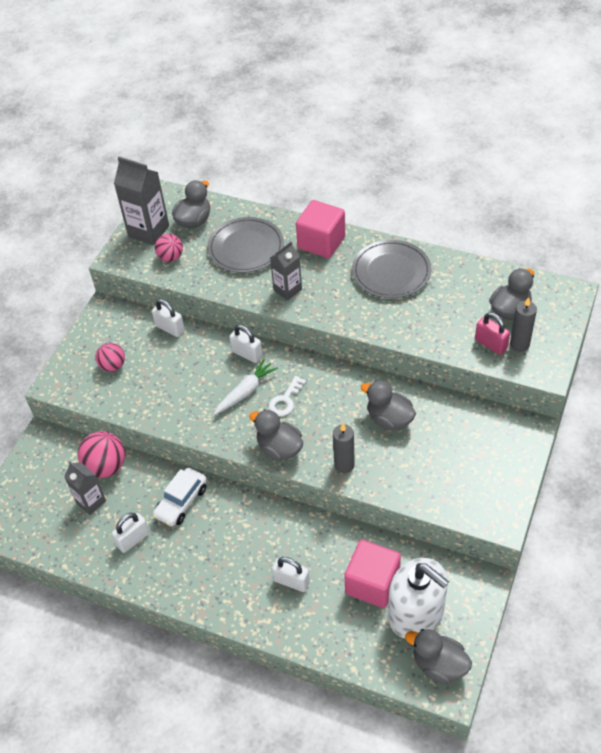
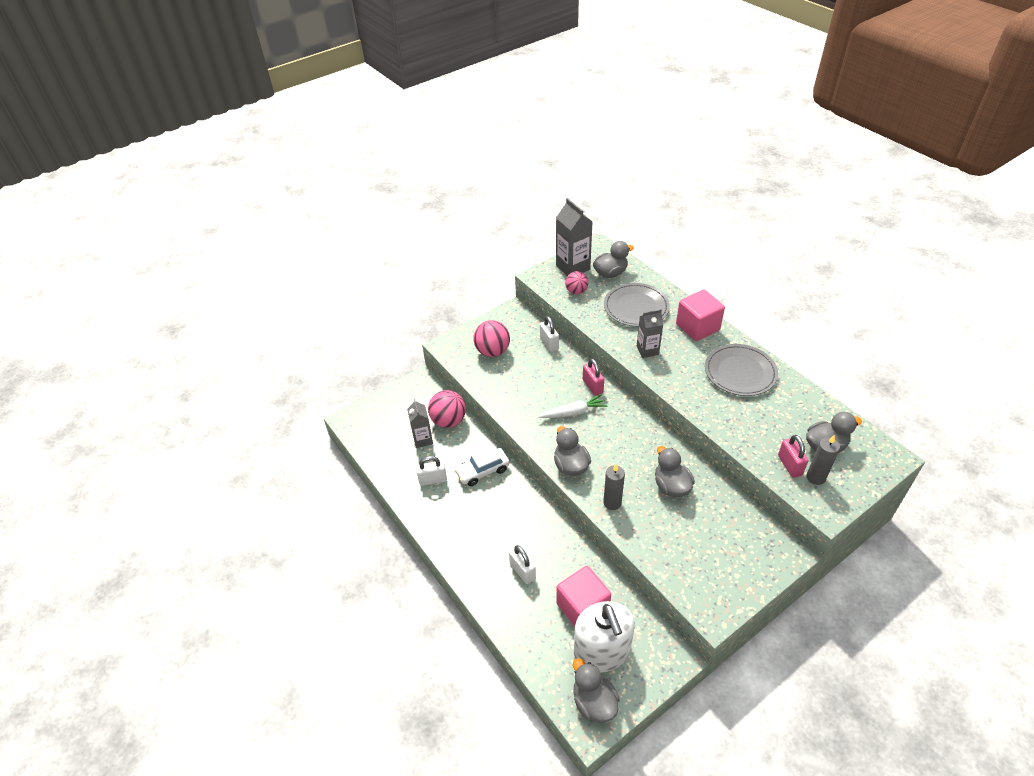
camera: 30 degrees right, 5 degrees down
pink ball [95,343,125,372] -> pink ball [474,320,510,357], size x1.55
white padlock [229,325,262,363] -> pink padlock [583,358,604,396]
white key [269,376,306,416] -> none

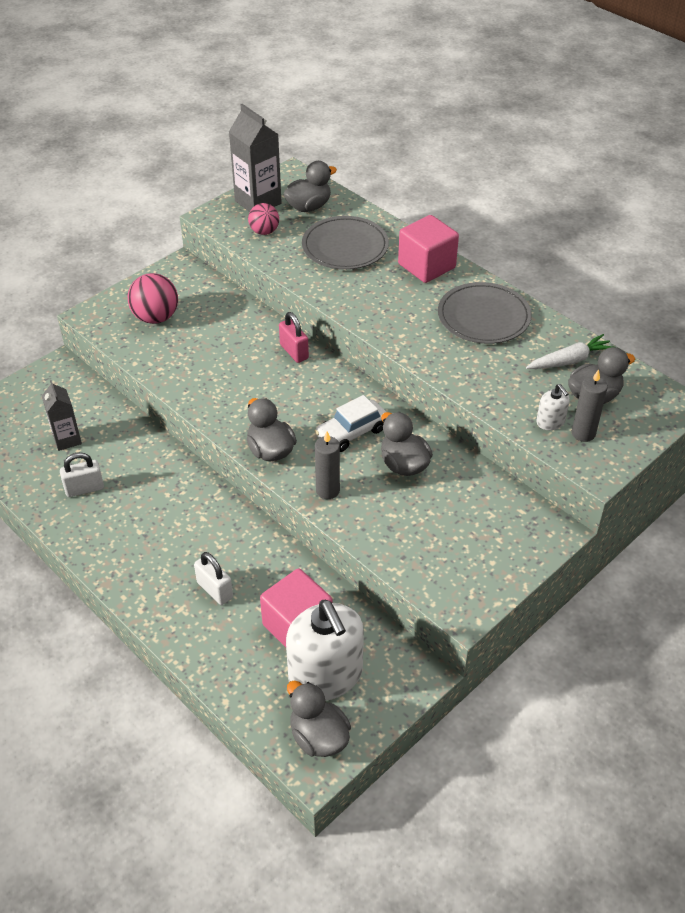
camera: 10 degrees left, 0 degrees up
pink ball [428,390,466,428] -> none
white car [454,446,509,486] -> white car moved to [314,395,386,452]
white carrot [538,394,608,418] -> white carrot moved to [526,334,612,369]
white padlock [540,316,559,352] -> none
grey carton [637,309,663,358] -> none
pink padlock [778,435,808,478] -> white soap dispenser [536,384,570,430]

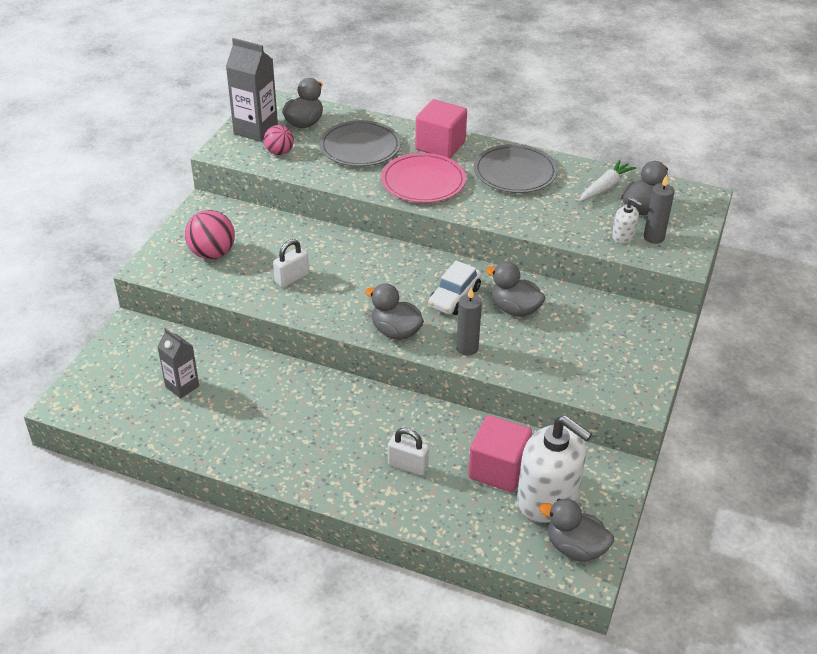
camera: 25 degrees left, 5 degrees down
white padlock [60,452,104,497] -> white padlock moved to [273,239,309,288]
pink padlock [279,312,309,363] -> none
none -> pink plate [381,153,466,203]

